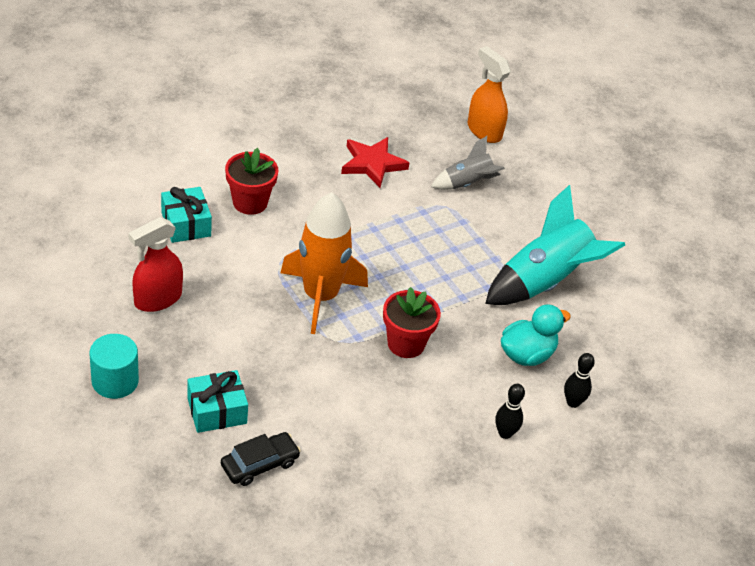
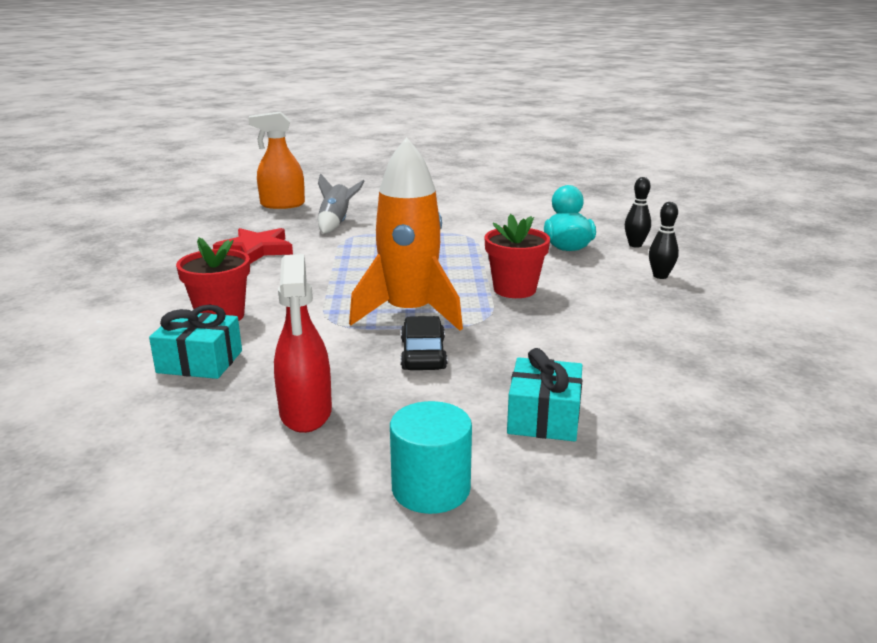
camera: 55 degrees left, 20 degrees down
black car [221,432,301,486] -> black car moved to [401,316,447,370]
turquoise rocket [485,185,625,305] -> none

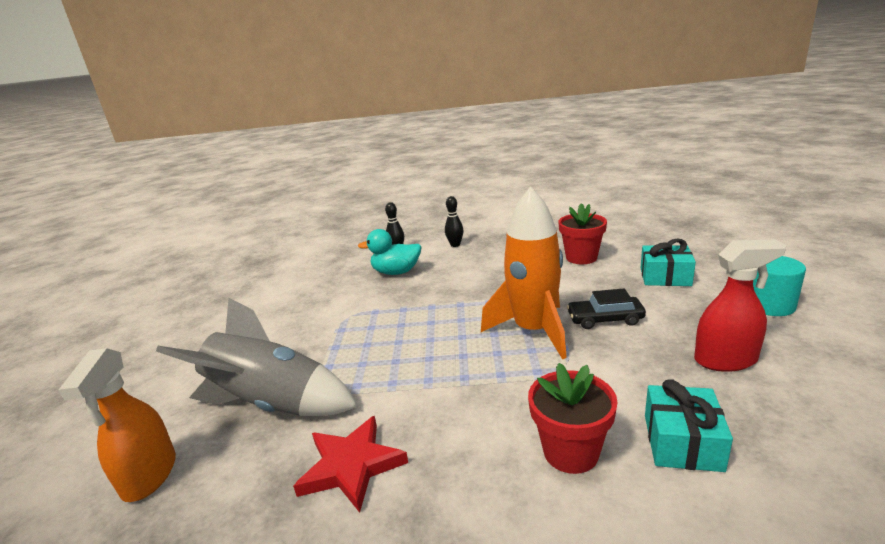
camera: 85 degrees left, 0 degrees up
grey rocket [318,174,365,234] -> grey rocket [156,298,358,416], size x1.80
red flower pot [484,214,550,298] -> red flower pot moved to [559,203,607,264]

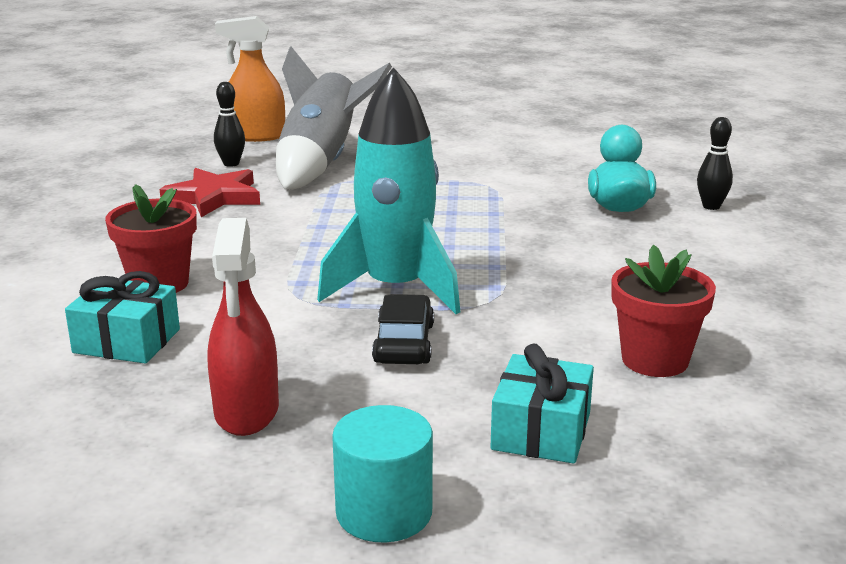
camera: 90 degrees right, 0 degrees up
black bowling pin [445,196,464,247] -> black bowling pin moved to [214,82,245,167]
orange rocket [481,186,567,359] -> turquoise rocket [317,67,460,314]

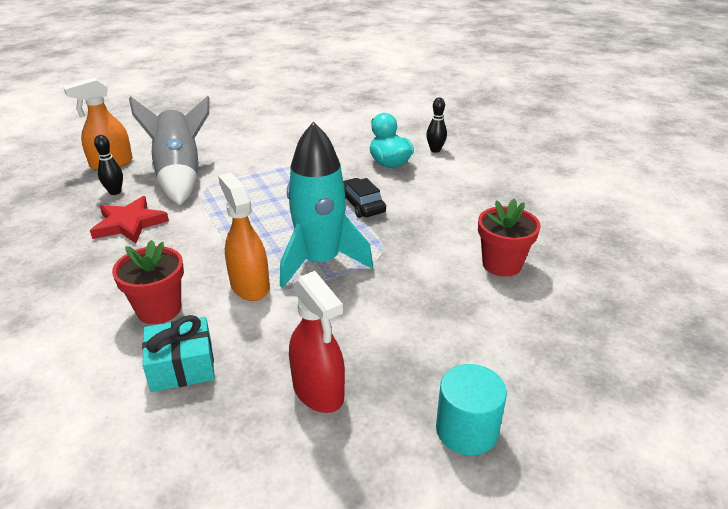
camera: 30 degrees left, 10 degrees up
black car [372,294,434,364] -> black car moved to [343,178,386,218]
turquoise gift [490,343,594,464] -> none
none -> orange spray bottle [218,173,270,301]

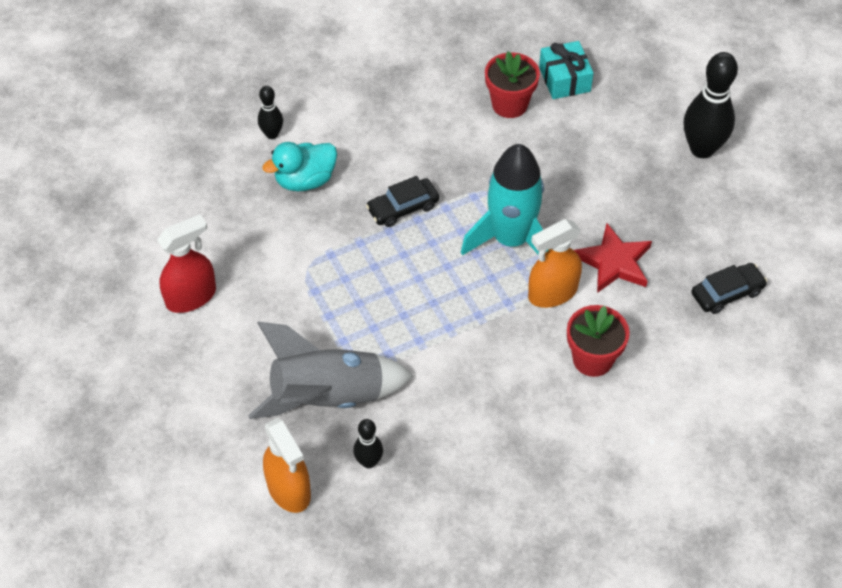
camera: 90 degrees left, 20 degrees up
red star [90,196,169,243] -> red star moved to [574,223,652,293]
turquoise gift [142,315,215,392] -> turquoise gift moved to [539,41,594,99]
red spray bottle [289,271,345,413] -> red spray bottle moved to [157,214,216,313]
turquoise cylinder [436,364,507,455] -> black bowling pin [684,52,738,158]
none -> black car [691,263,767,314]

